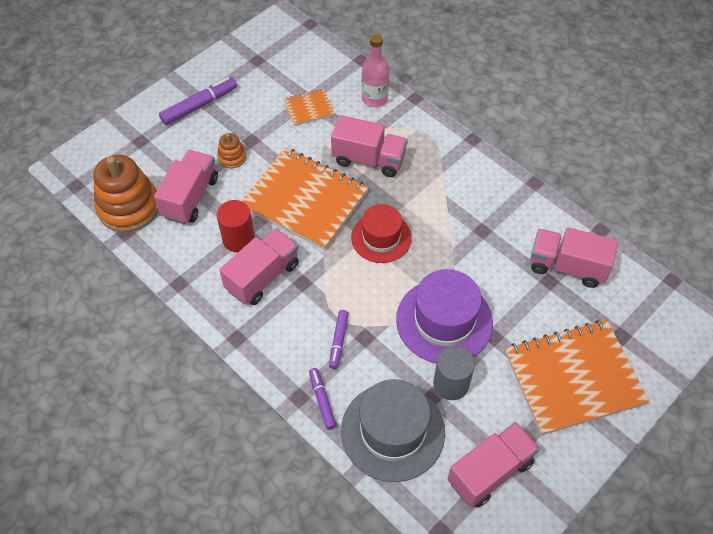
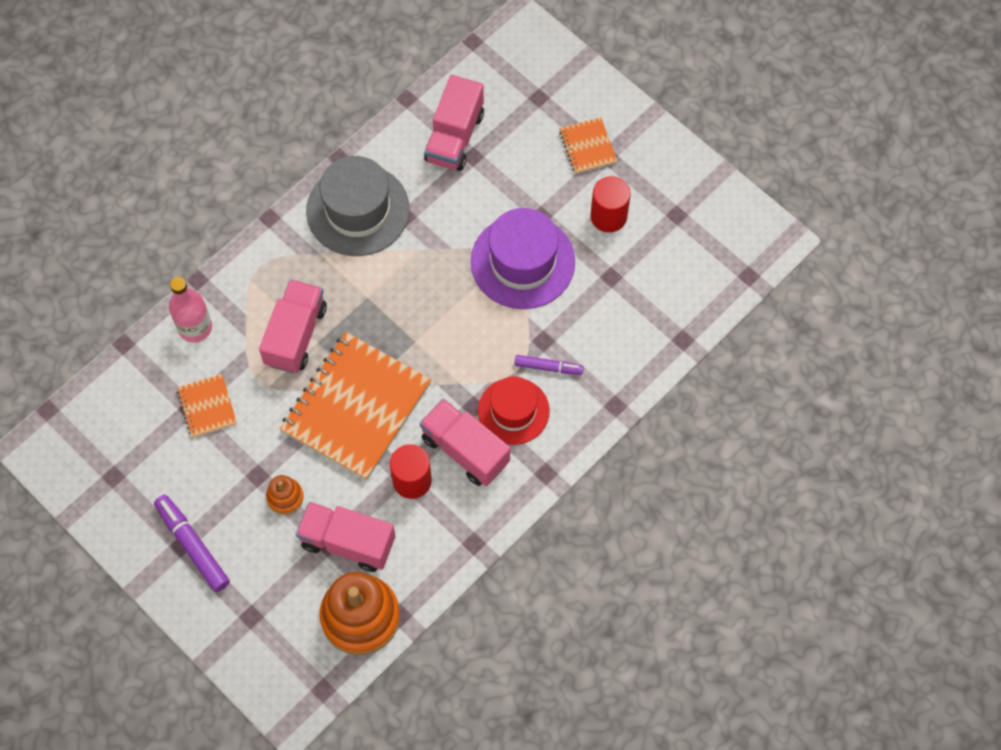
camera: 90 degrees left, 10 degrees up
purple marker [309,368,336,430] -> none
grey hat [341,379,445,482] -> grey hat moved to [306,156,410,256]
red hat [351,204,412,263] -> red hat moved to [478,376,550,445]
grey cylinder [433,346,475,400] -> none
pink truck [447,422,540,508] -> none
orange notebook [505,320,649,436] -> orange notebook [559,117,617,174], size x0.46
none -> red cylinder [590,176,631,232]

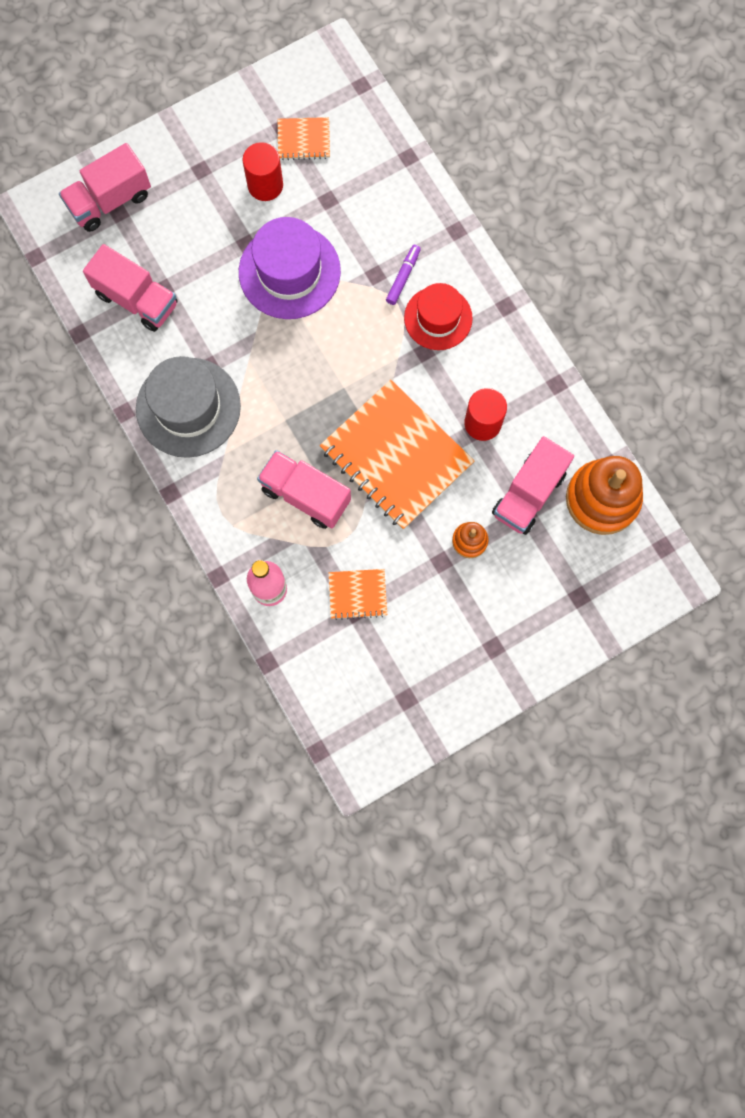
camera: 75 degrees left, 10 degrees up
purple marker [154,495,230,592] -> none
pink truck [419,399,510,486] -> pink truck moved to [59,143,151,232]
orange notebook [559,117,617,174] -> orange notebook moved to [278,117,330,160]

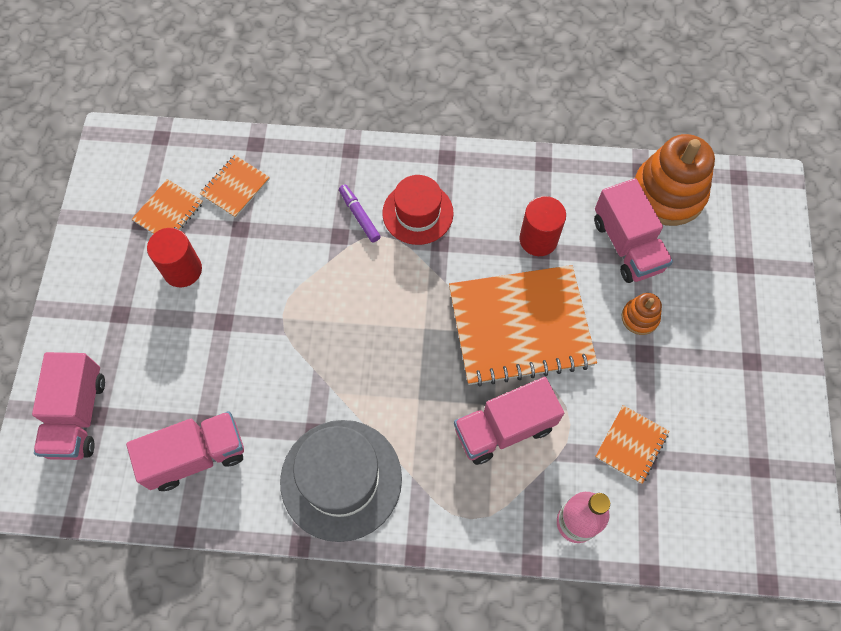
camera: 55 degrees left, 10 degrees down
purple hat [239,217,341,319] -> none
none -> orange notebook [199,155,270,218]

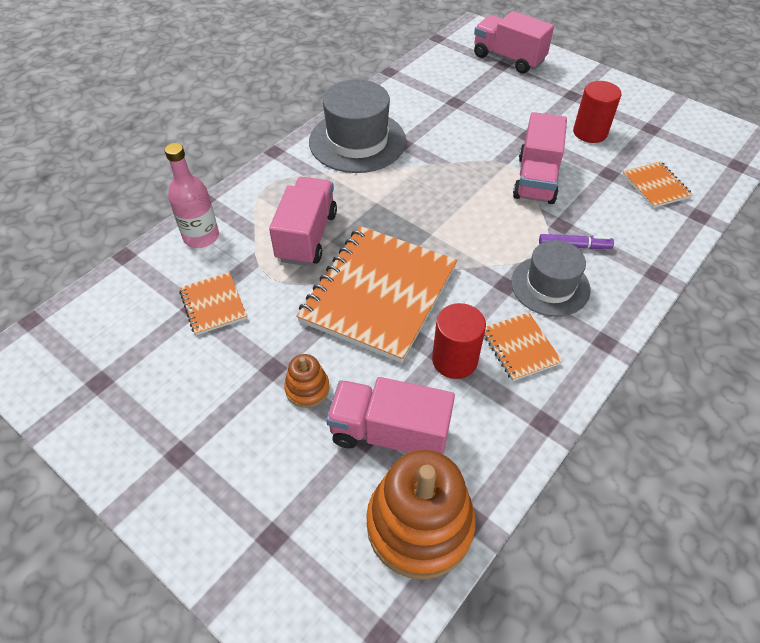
camera: 125 degrees right, 15 degrees down
pink truck [126,411,244,491] -> pink truck moved to [513,112,567,204]
orange notebook [132,179,203,234] -> orange notebook moved to [484,312,562,381]
red hat [382,175,454,245] -> grey hat [511,240,591,317]

